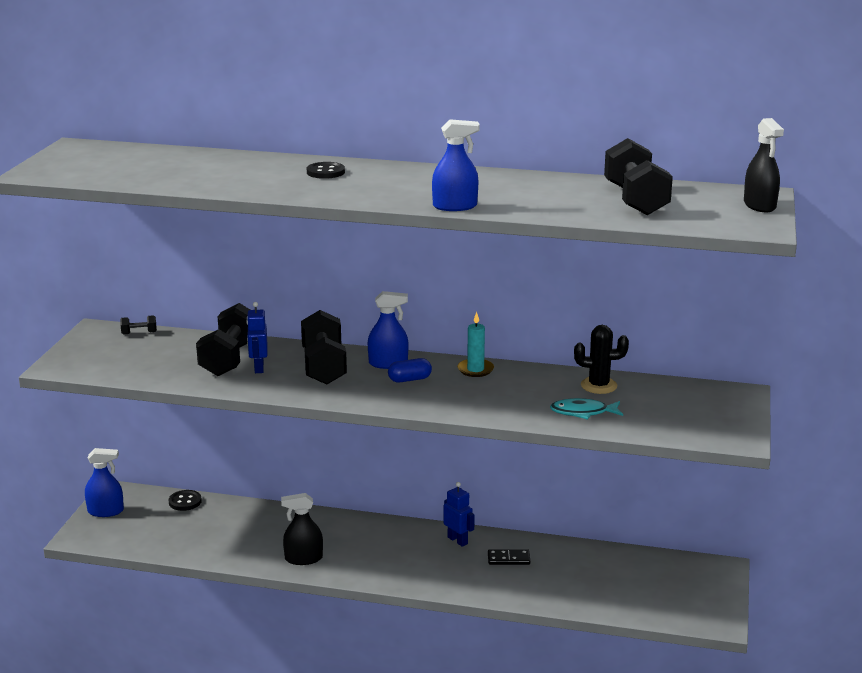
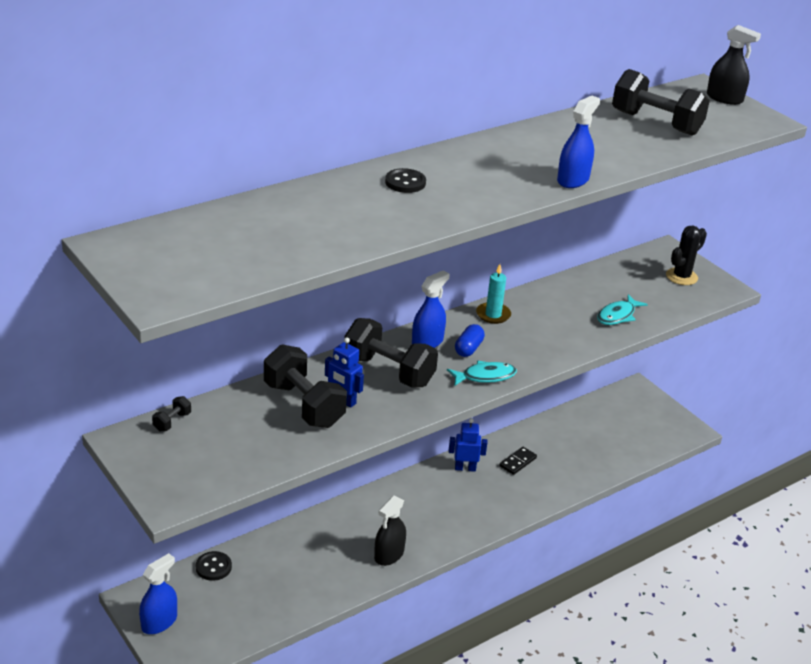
camera: 50 degrees left, 10 degrees up
black cactus [574,325,629,394] -> black cactus moved to [666,225,707,285]
none -> turquoise fish [447,360,517,386]

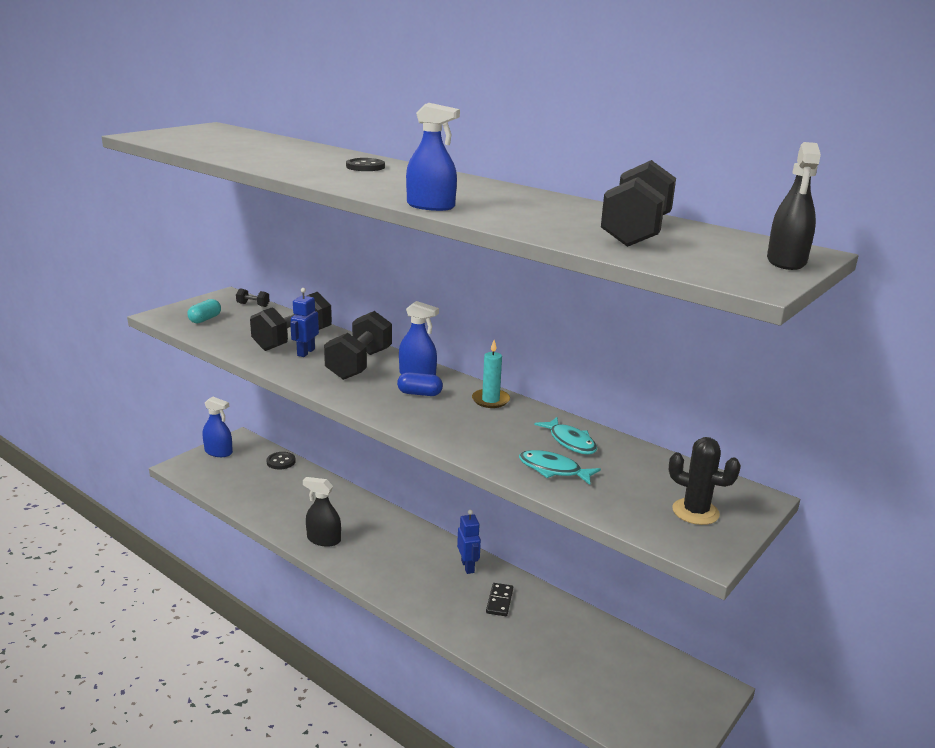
camera: 75 degrees right, 10 degrees down
turquoise fish [447,360,517,386] -> turquoise fish moved to [535,417,597,455]
black domino [500,447,537,475] -> black domino turned 75 degrees clockwise [486,583,513,616]
none -> turquoise capsule [187,299,221,323]

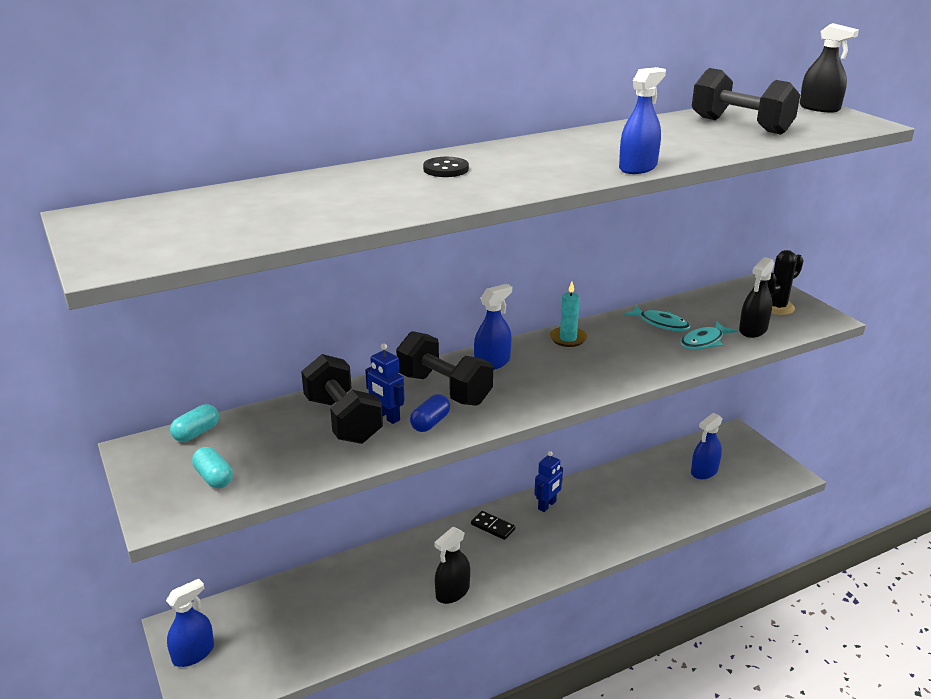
camera: 65 degrees left, 5 degrees up
black dumbbell [236,288,270,307] -> turquoise capsule [170,404,219,442]
black button [266,452,296,470] -> none
blue capsule [397,372,443,396] -> blue capsule moved to [410,394,450,432]
blue robot [457,510,481,574] -> blue robot turned 120 degrees clockwise [534,451,563,512]
black domino [486,583,513,616] -> black domino moved to [471,511,515,540]
turquoise fish [535,417,597,455] -> turquoise fish turned 45 degrees clockwise [623,305,690,331]
none -> blue spray bottle [691,413,723,479]
none -> black spray bottle [739,257,774,338]

